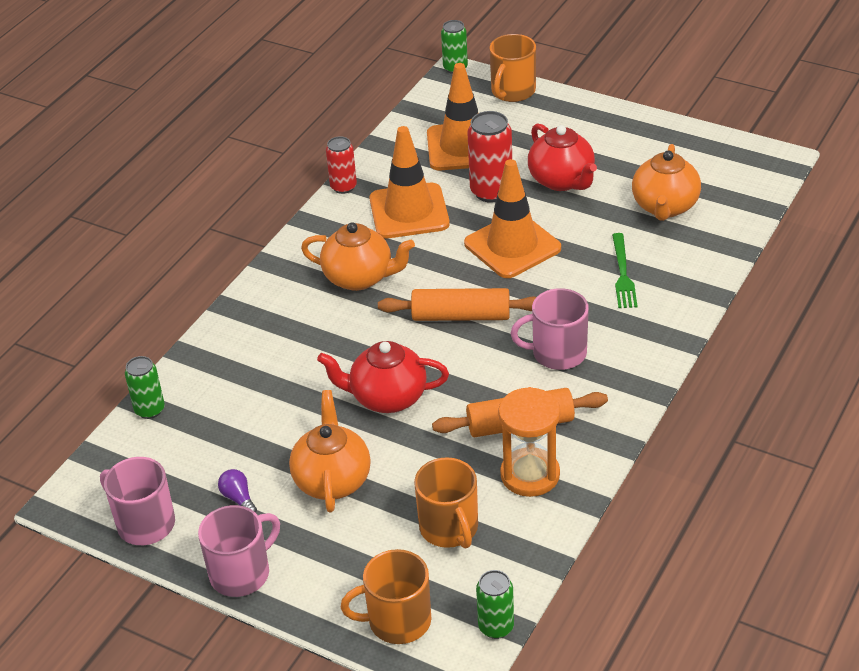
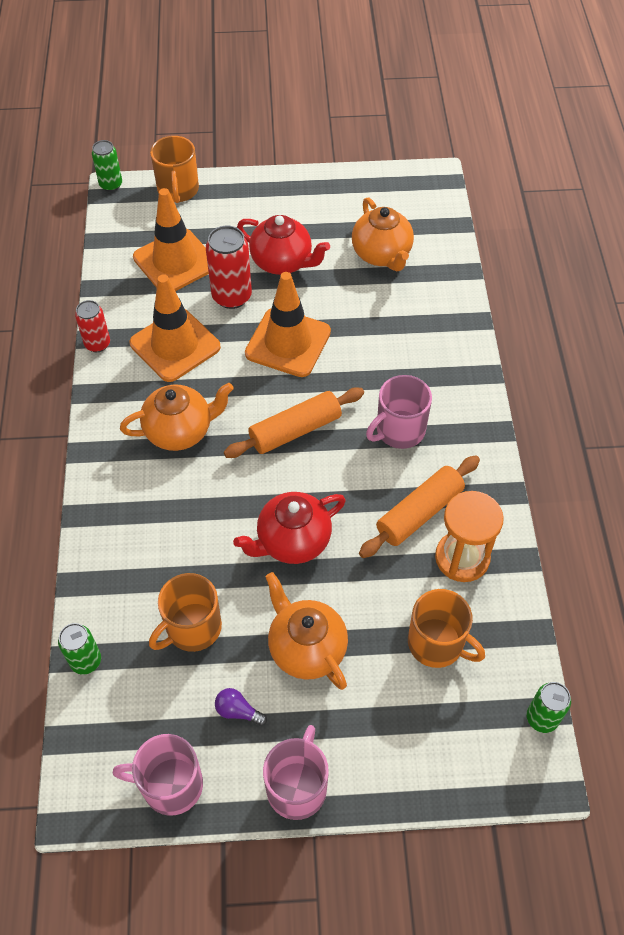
camera: 35 degrees left, 15 degrees up
orange mug [341,549,431,644] -> orange mug moved to [149,573,222,652]
green fork [612,233,638,308] -> none

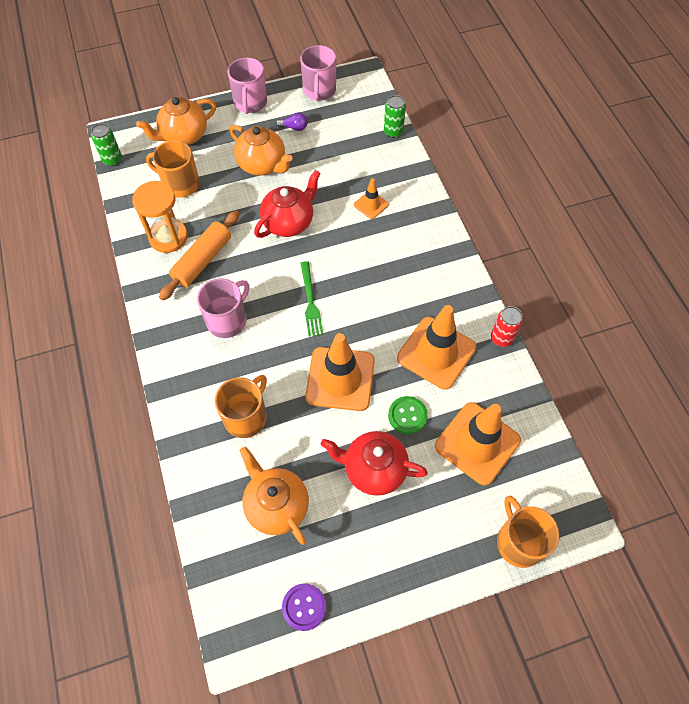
camera: 165 degrees right, 5 degrees up
green can [92,140,122,192] -> none
pink mug [112,734,203,816] -> pink mug turned 105 degrees clockwise [300,45,336,101]
orange teapot [120,383,234,451] -> orange teapot moved to [136,97,216,145]
orange mug [149,573,222,652] -> orange mug moved to [215,375,267,438]
red can [206,226,252,309] -> green button [388,396,428,434]
orange rolling pin [224,387,364,458] -> green fork [301,261,323,336]
none -> purple button [282,583,326,631]
none -> orange traffic cone [354,178,389,219]

